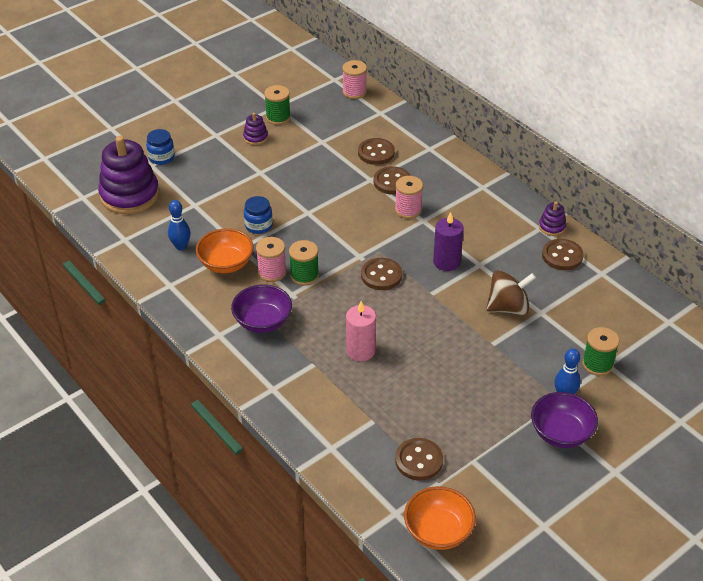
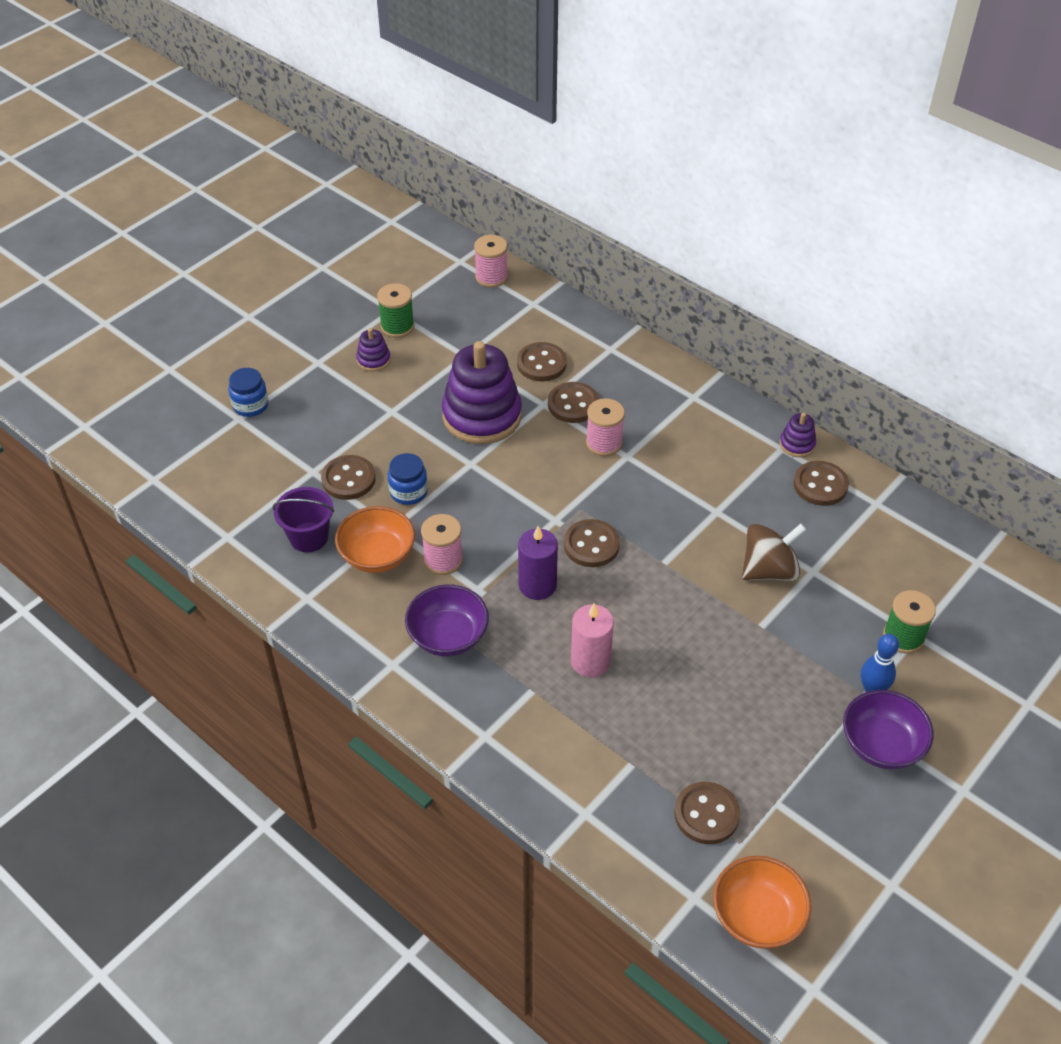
camera: 10 degrees left, 5 degrees up
purple stacking toy [98,136,159,214] -> purple stacking toy moved to [442,341,522,444]
blue bowling pin [168,200,191,250] -> purple bucket [273,487,334,552]
green spool [289,240,319,286] -> none
purple candle [433,212,464,271] -> purple candle moved to [518,526,558,600]
none -> brown button [321,455,376,500]

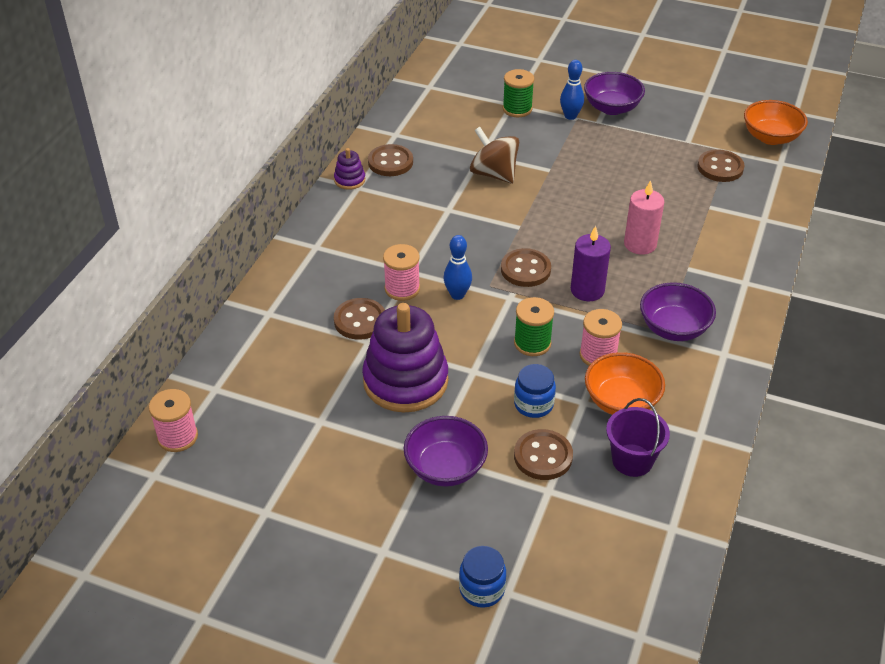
camera: 110 degrees left, 5 degrees down
purple stacking toy [356,328,391,372] -> none
green spool [377,283,414,338] -> green spool moved to [514,297,554,356]
brown button [517,342,567,381] -> none
none -> purple bowl [404,416,488,487]
none -> blue bowling pin [443,235,472,300]

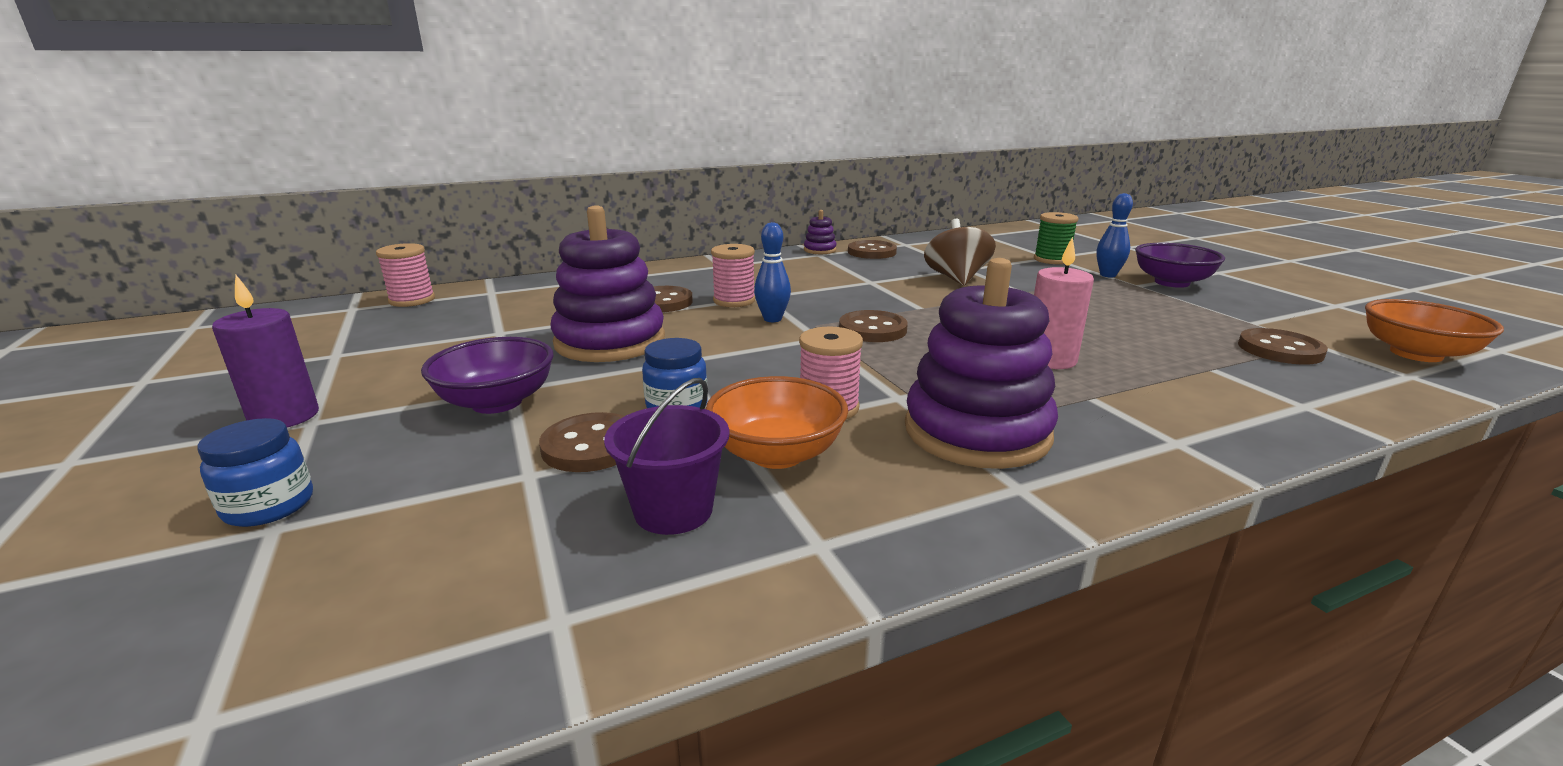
camera: 45 degrees right, 20 degrees down
green spool [514,297,554,356] -> none
purple candle [571,226,611,301] -> purple candle moved to [212,275,319,428]
purple bowl [640,282,716,341] -> purple stacking toy [905,258,1058,469]

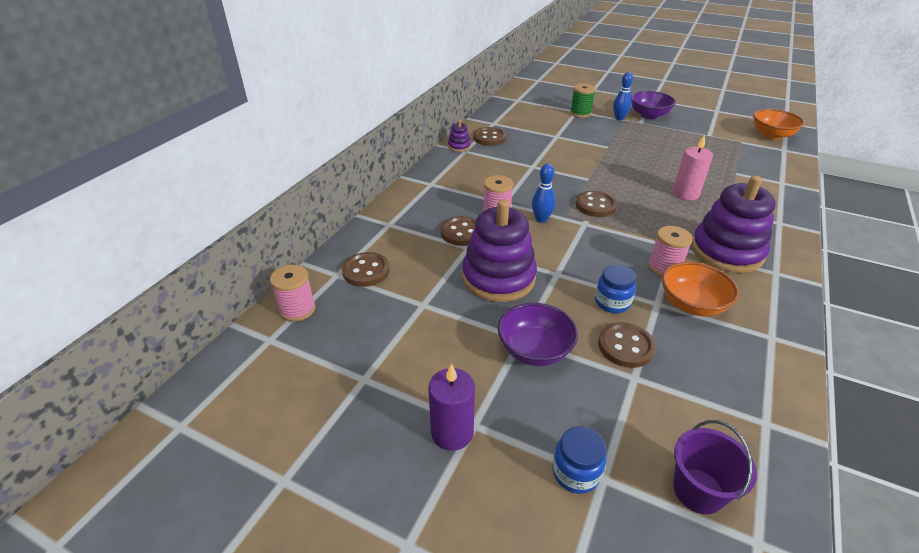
camera: 40 degrees left, 15 degrees up
purple bucket [604,378,729,535] -> purple bucket moved to [673,420,757,515]
brown spinning top [924,219,996,286] -> none
brown button [1238,328,1328,365] -> brown button moved to [342,252,390,287]

